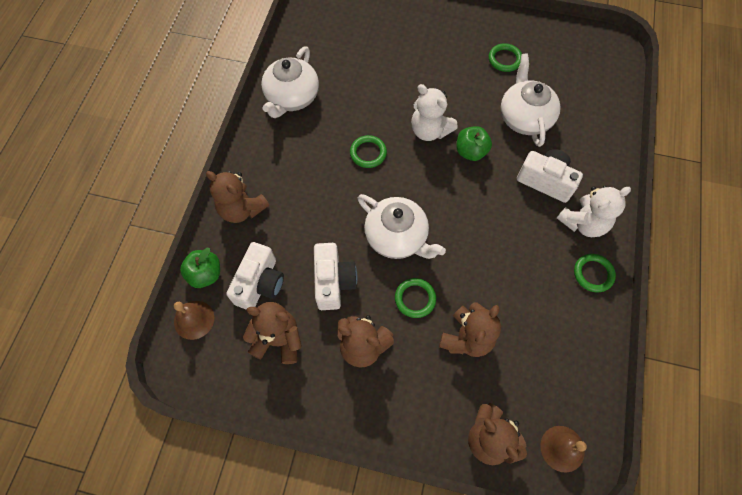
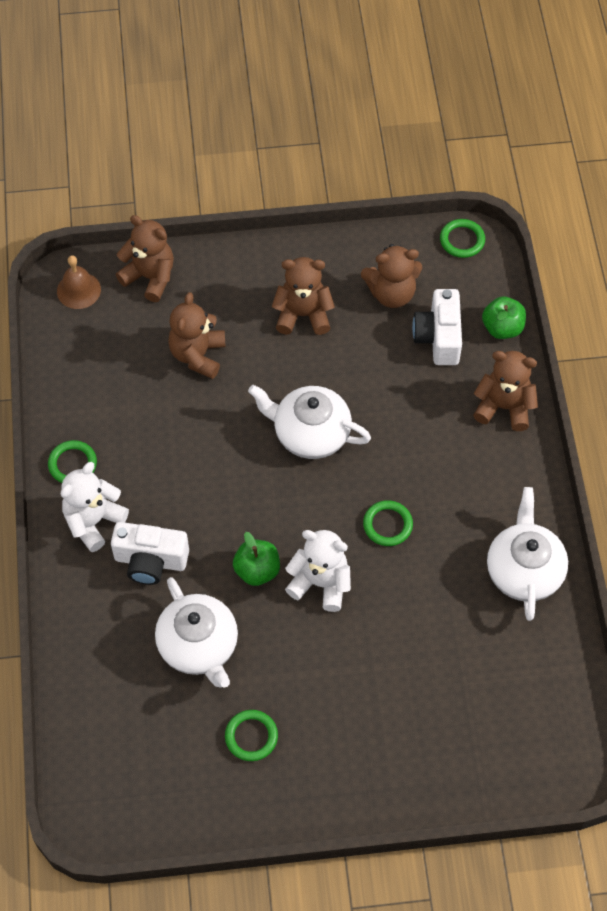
camera: 160 degrees right, 5 degrees down
brown bell [174,301,214,340] -> none
white camera [314,243,357,310] -> none
green ring [395,278,436,318] -> green ring moved to [440,219,485,258]

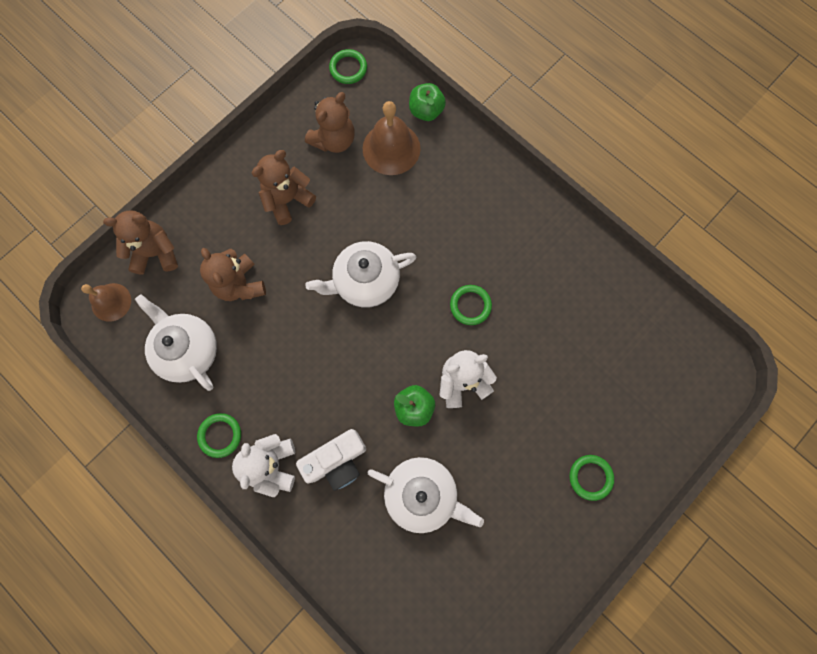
camera: 40 degrees left, 15 degrees up
green ring [225,710,278,761] -> green ring moved to [569,455,614,501]
white camera [412,289,462,365] -> brown bell [363,101,420,175]
brown teddy bear [473,351,538,431] -> none
white teapot [487,487,568,621] -> white teapot moved to [135,294,217,391]

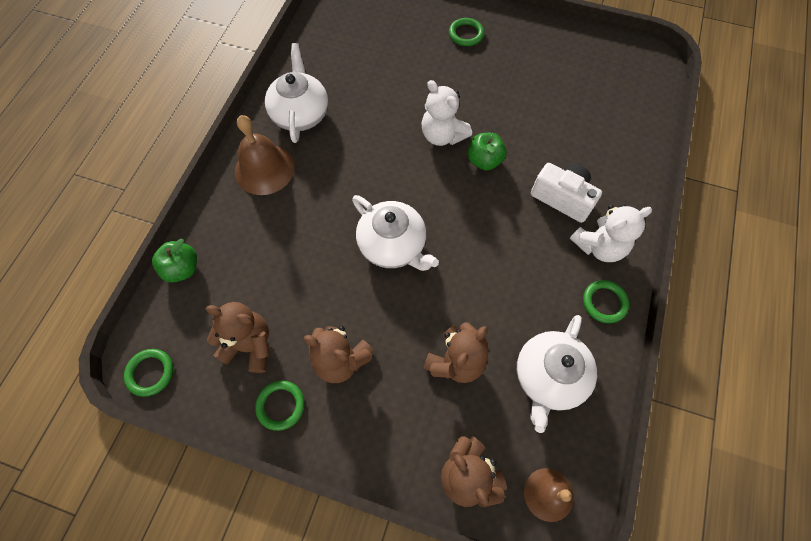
camera: 115 degrees left, 10 degrees down
brown bell [363,101,420,175] -> brown bell moved to [235,115,294,195]
white teapot [367,457,484,533] -> white teapot moved to [265,43,328,143]
green ring [450,285,492,325] -> green ring moved to [255,381,304,431]

